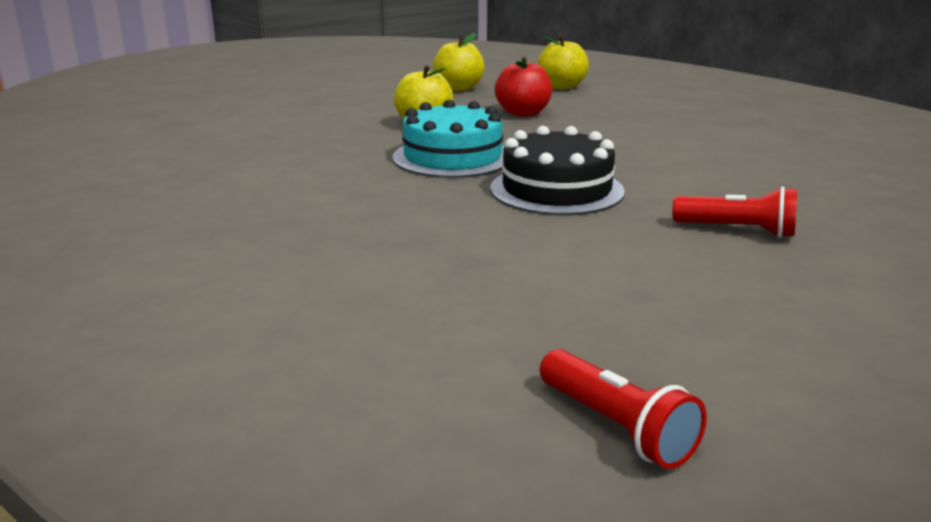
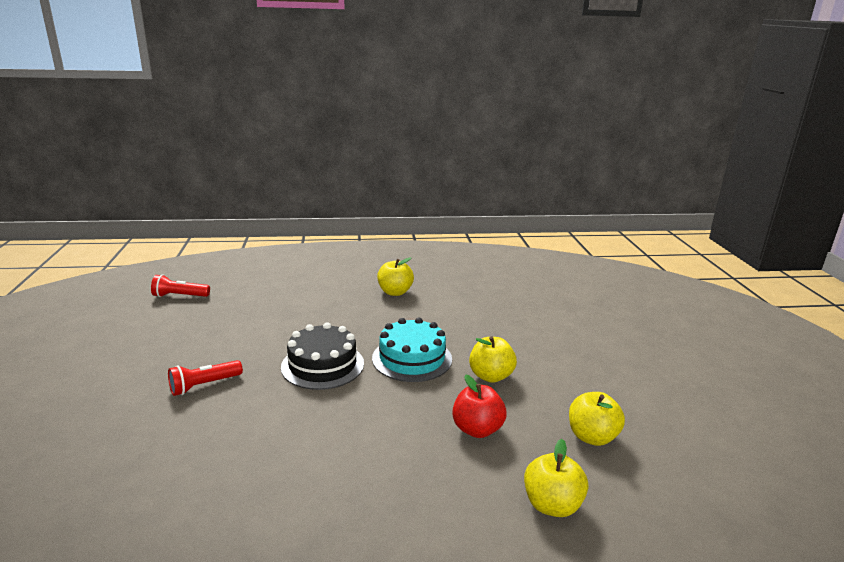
camera: 125 degrees right, 0 degrees up
none -> yellow apple [377,257,414,296]

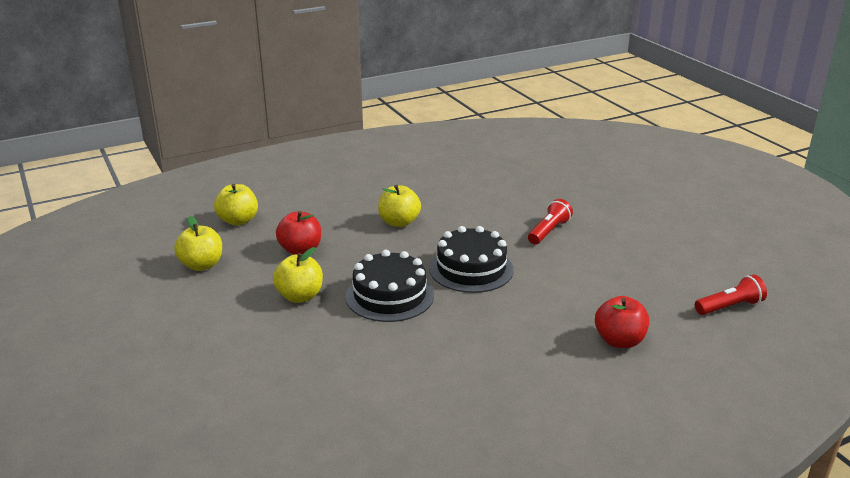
camera: 160 degrees right, 5 degrees up
turquoise cake [372,317,452,382] -> black cake [345,250,434,322]
yellow apple [377,257,414,296] -> yellow apple moved to [378,185,421,227]
none -> red apple [595,296,649,348]

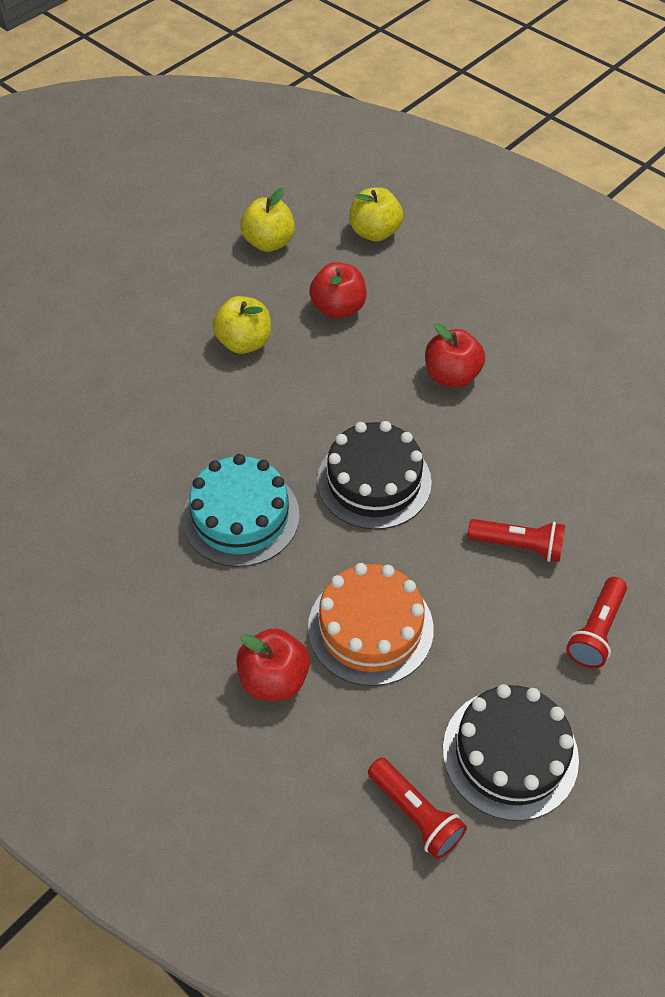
camera: 70 degrees right, 25 degrees up
black cake [345,250,434,322] -> black cake moved to [443,684,579,821]
yellow apple [378,185,421,227] -> red apple [425,323,485,388]
none -> turquoise cake [182,454,300,567]
none -> orange cake [308,563,434,686]
none -> red flashlight [566,577,627,668]

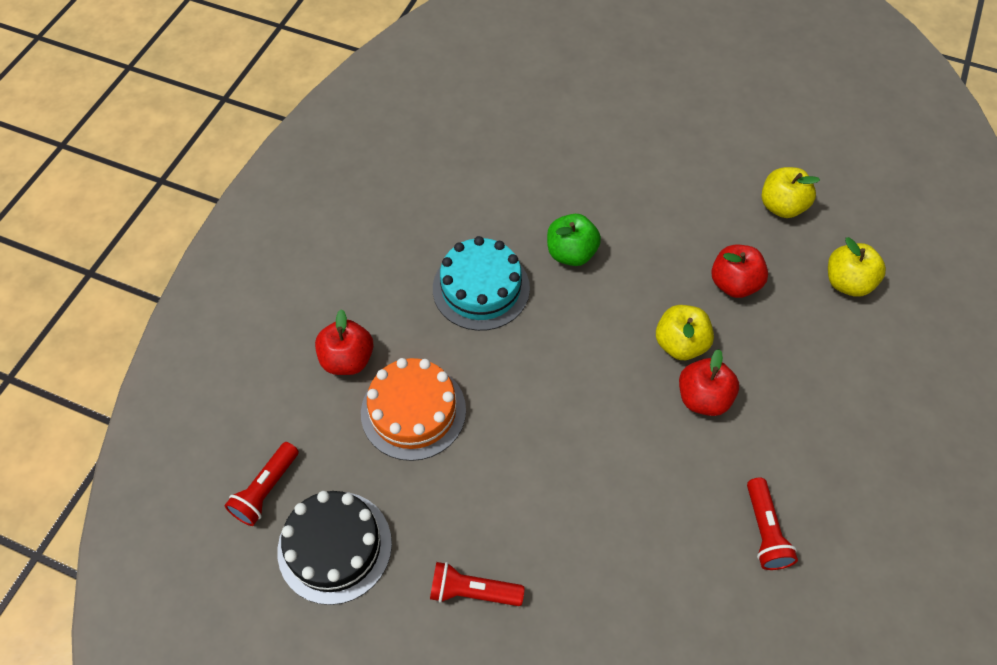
camera: 70 degrees right, 5 degrees up
yellow apple [212,296,271,354] -> yellow apple moved to [656,305,714,360]
black cake [317,421,432,530] -> none
red flashlight [468,519,565,562] -> red flashlight moved to [747,478,798,570]
none -> green apple [547,214,601,266]

